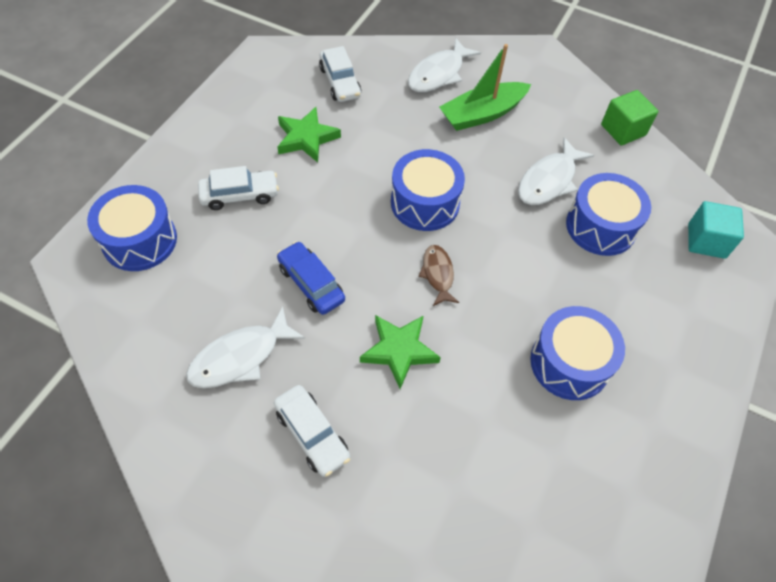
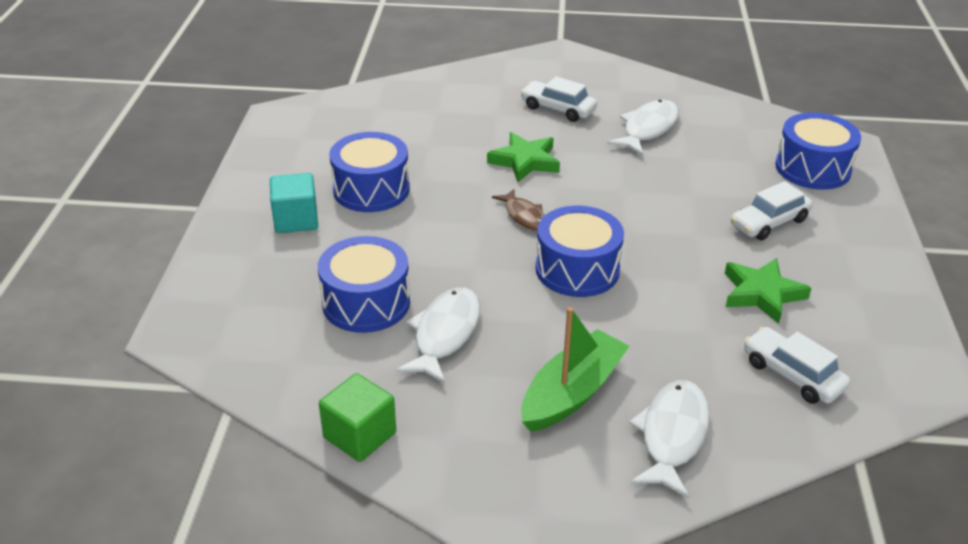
camera: 160 degrees right, 20 degrees down
blue car [277,241,345,315] -> none
turquoise cube [688,201,744,259] -> turquoise cube moved to [270,173,318,233]

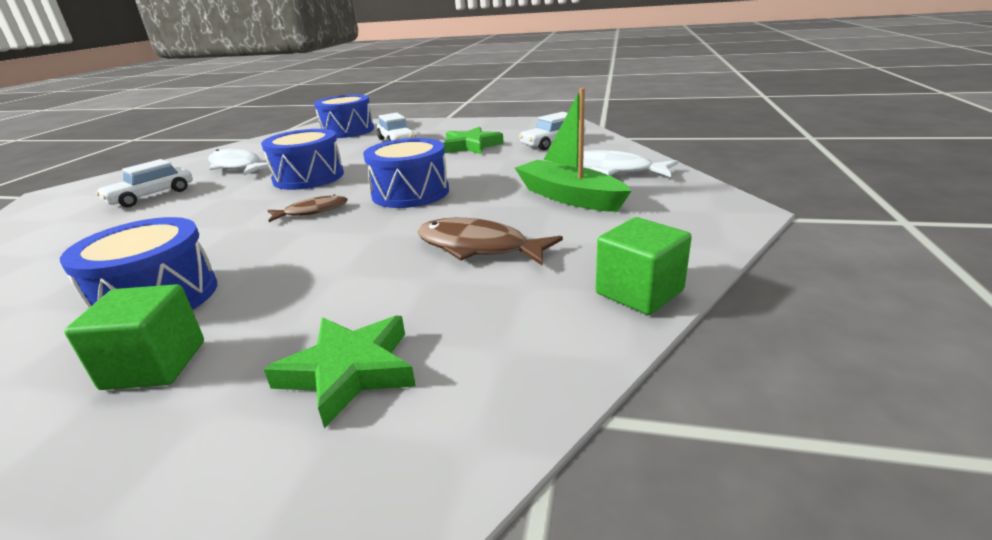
camera: 80 degrees left, 10 degrees down
turquoise cube [270,173,318,233] -> green cube [64,284,204,390]
blue drum [318,236,410,333] -> blue drum moved to [261,129,344,190]
white fish [396,287,480,384] -> brown fish [417,218,563,265]
green star [487,132,560,182] -> green star moved to [264,316,416,428]

